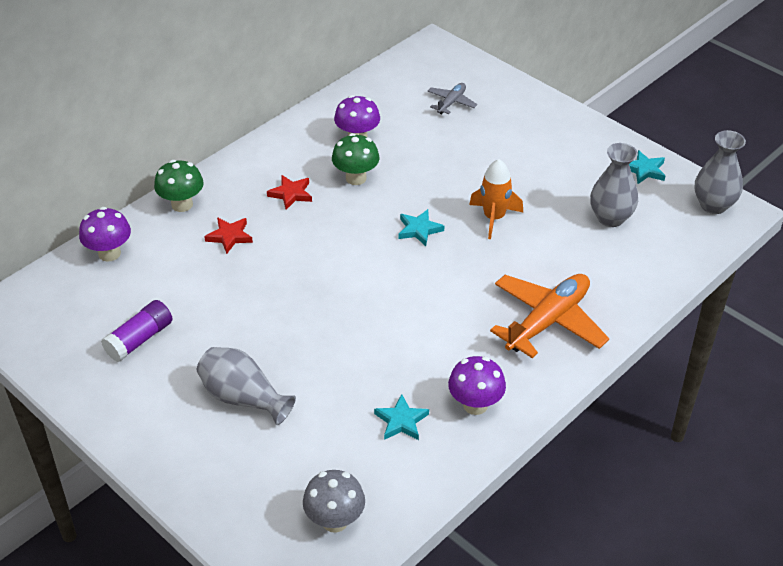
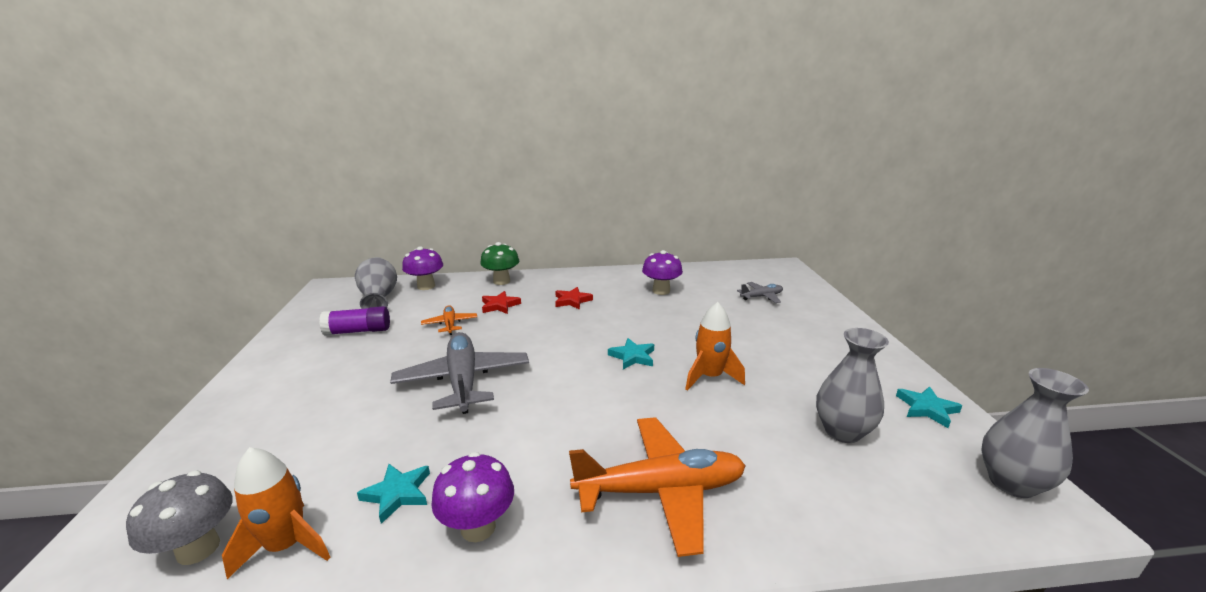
camera: 40 degrees right, 20 degrees down
grey vase [197,347,296,425] -> grey vase moved to [355,257,397,309]
green mushroom [332,133,380,185] -> none
none -> orange rocket [222,447,330,579]
none -> grey plane [390,332,529,414]
none -> orange plane [421,305,477,335]

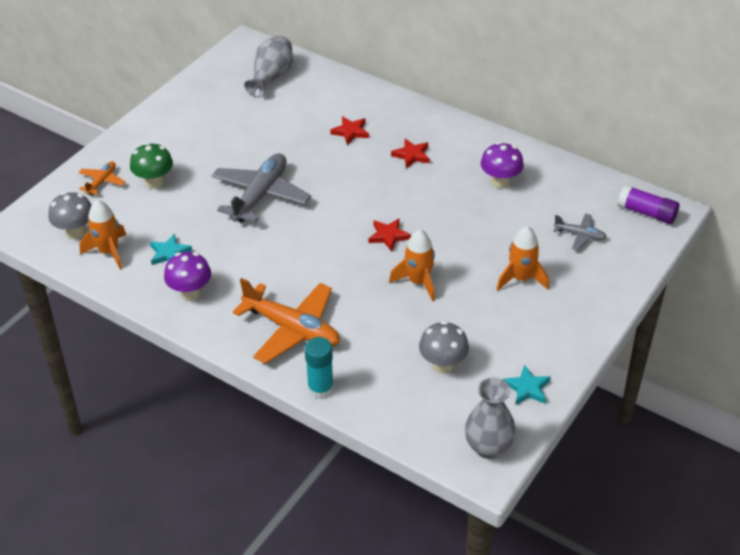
camera: 40 degrees right, 20 degrees up
purple glue stick [319,306,390,336] -> purple glue stick moved to [618,185,679,224]
purple mushroom [402,246,443,290] -> none
orange plane [421,305,477,335] -> orange plane moved to [78,161,126,195]
green mushroom [480,242,519,285] -> green mushroom moved to [130,142,173,189]
turquoise star [608,338,654,369] -> red star [368,218,411,252]
grey vase [816,328,889,443] -> grey mushroom [419,321,469,373]
none -> turquoise glue stick [305,337,334,399]
none -> orange rocket [497,226,549,290]

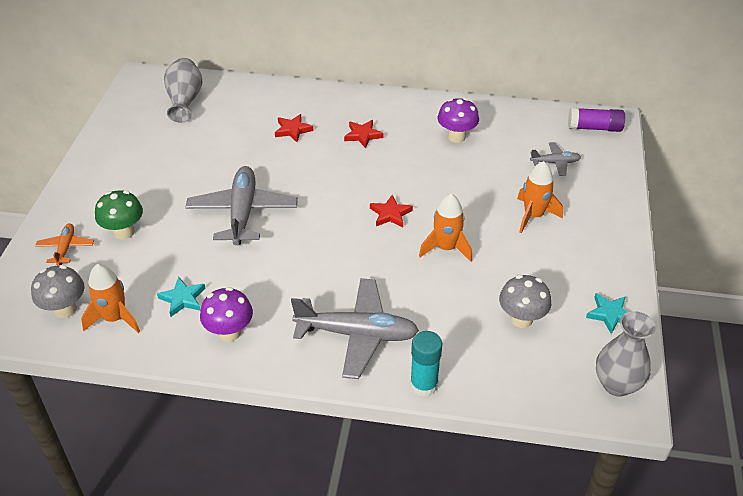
camera: 25 degrees left, 0 degrees up
orange plane [233,278,340,364] -> grey plane [291,278,419,379]

